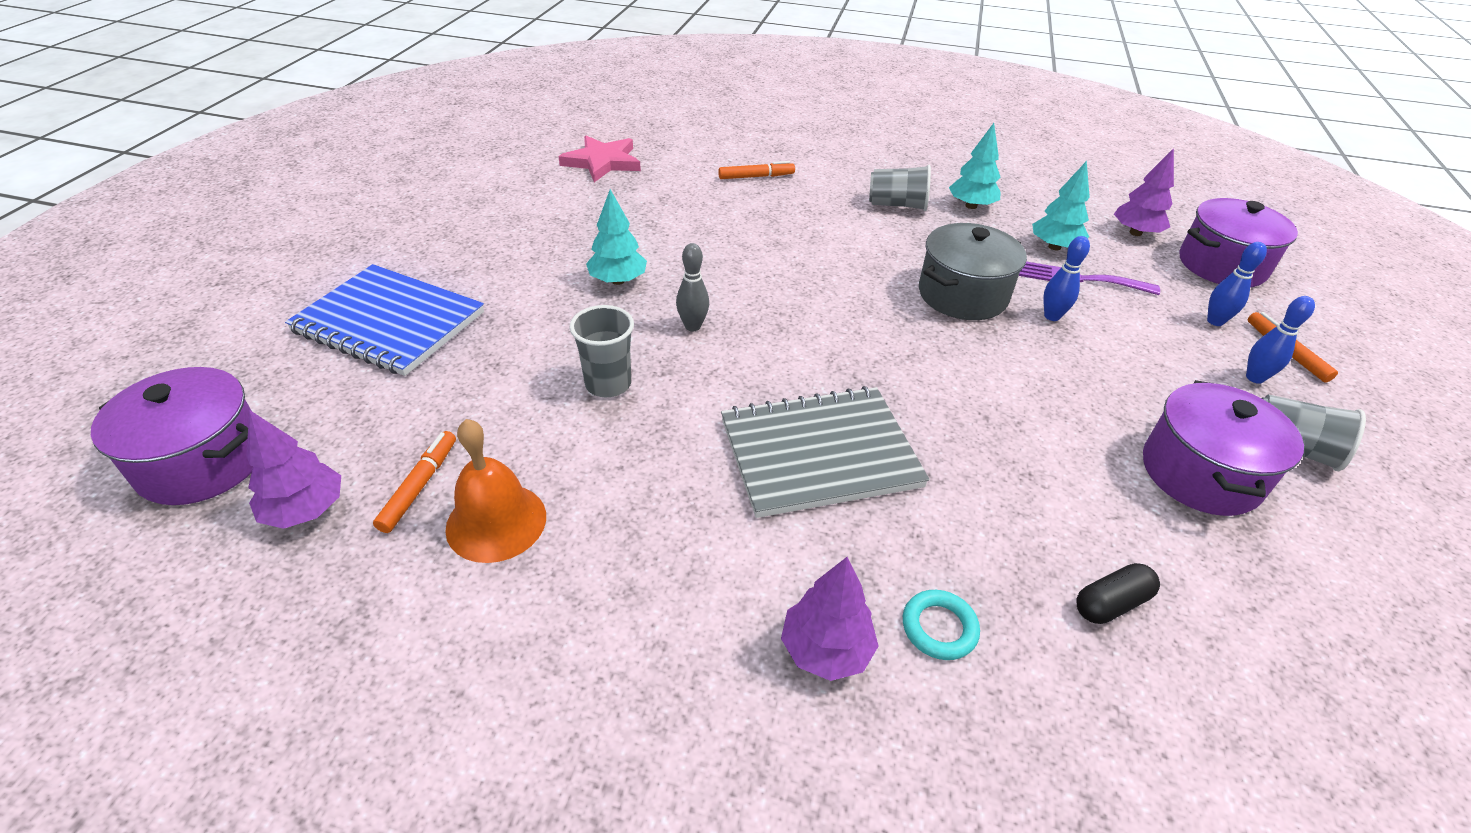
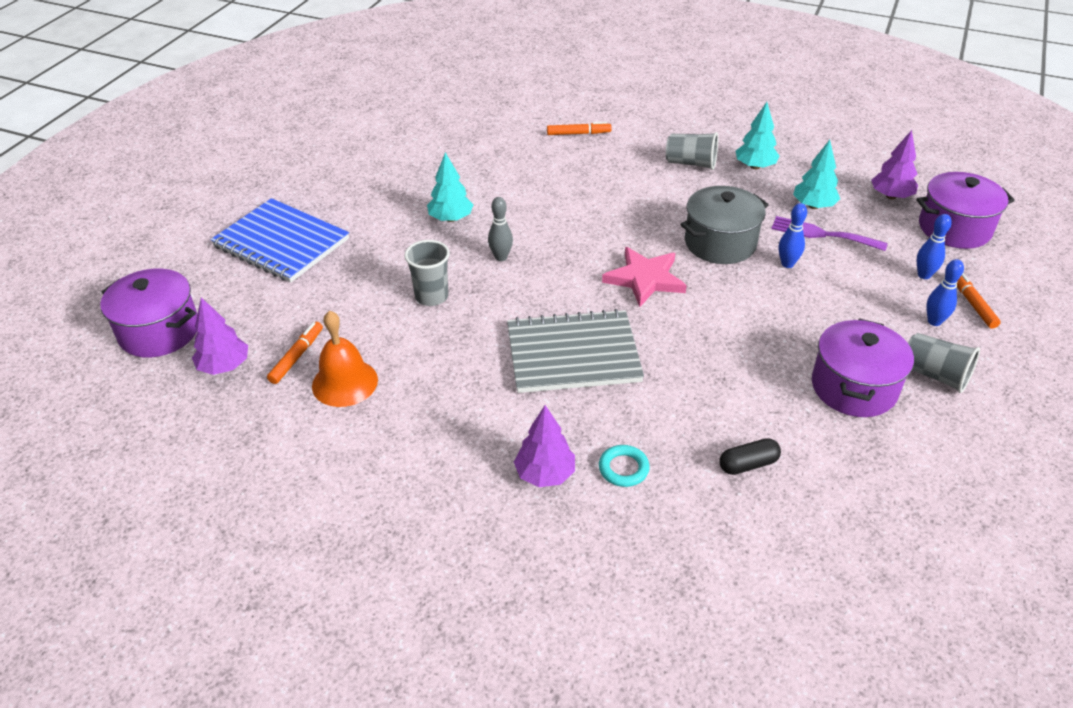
camera: 10 degrees right, 0 degrees up
pink star [558,136,641,182] -> pink star moved to [602,247,687,307]

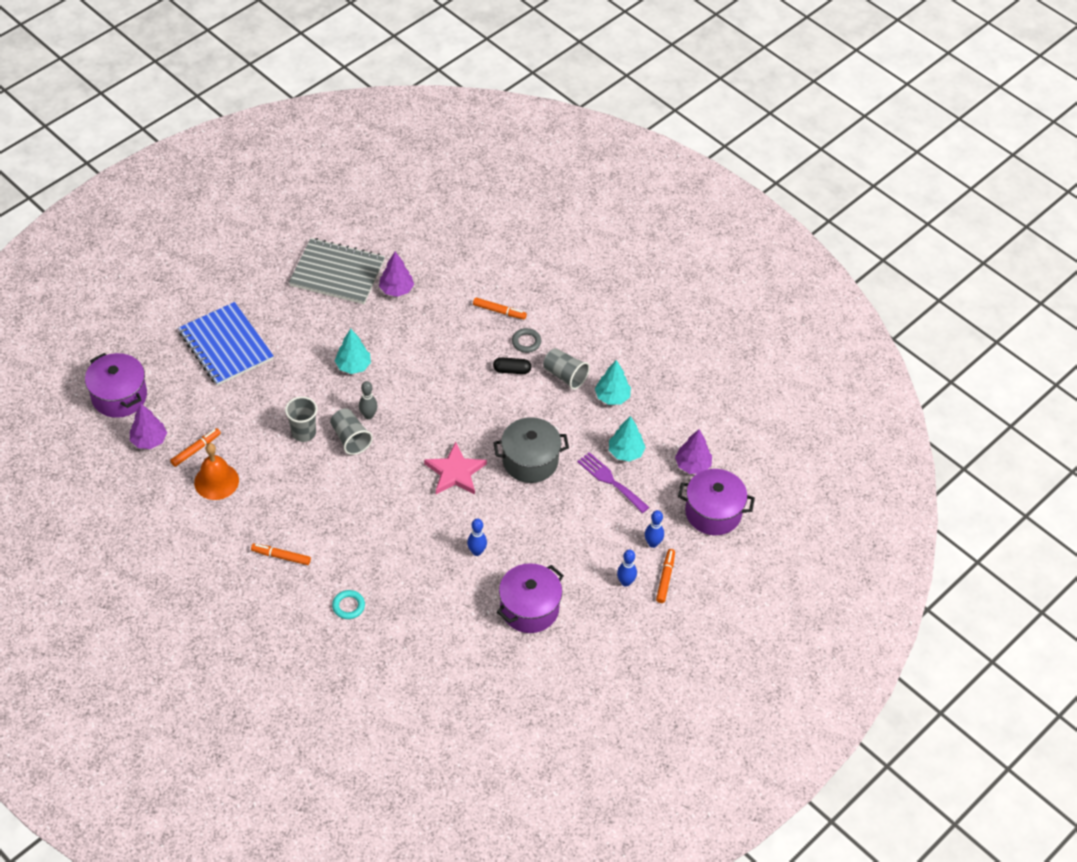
camera: 20 degrees right, 10 degrees up
grey notebook [507,309,644,393] -> grey notebook moved to [289,238,385,304]
purple tree [514,405,575,487] -> purple tree moved to [379,252,414,297]
black capsule [719,438,781,475] -> black capsule moved to [493,357,531,374]
blue bowling pin [779,203,807,268] -> blue bowling pin moved to [467,519,487,556]
grey cup [908,333,980,393] -> grey cup moved to [330,408,373,455]
none -> orange marker [251,543,311,565]
none -> grey ring [512,328,541,353]

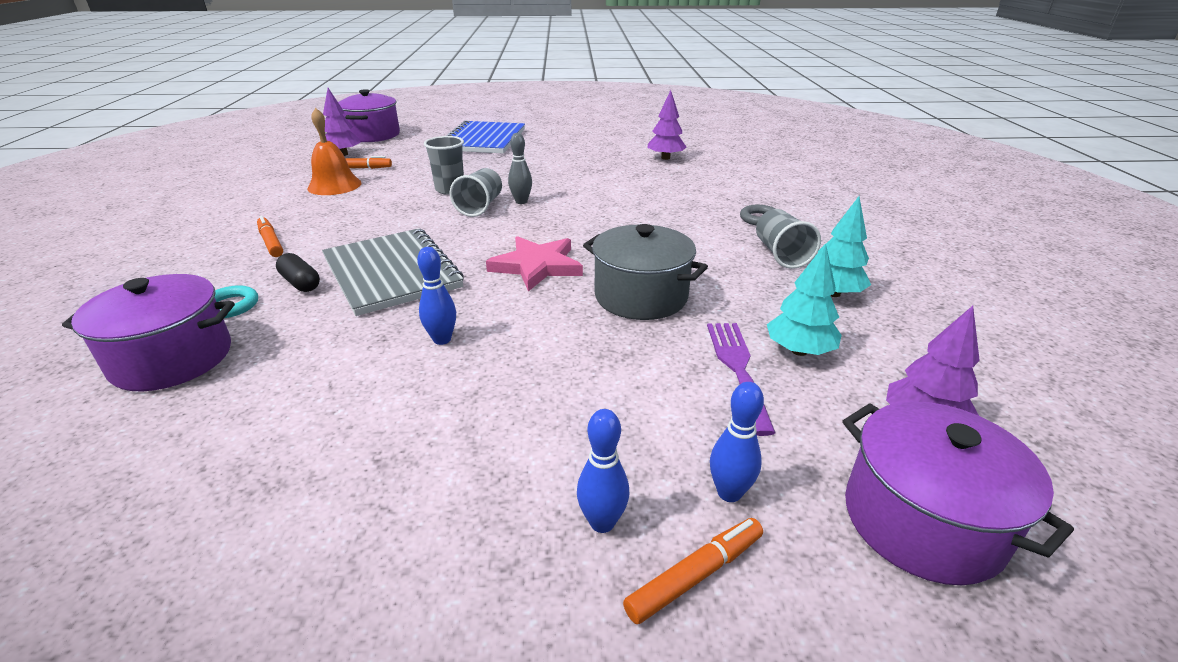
camera: 45 degrees right, 20 degrees down
grey notebook [289,238,385,304] -> grey notebook moved to [322,228,464,316]
turquoise tree [335,329,371,374] -> none
orange marker [473,297,527,319] -> none
black capsule [493,357,531,374] -> black capsule moved to [276,253,320,292]
purple pot [497,563,564,633] -> purple pot moved to [62,274,235,391]

